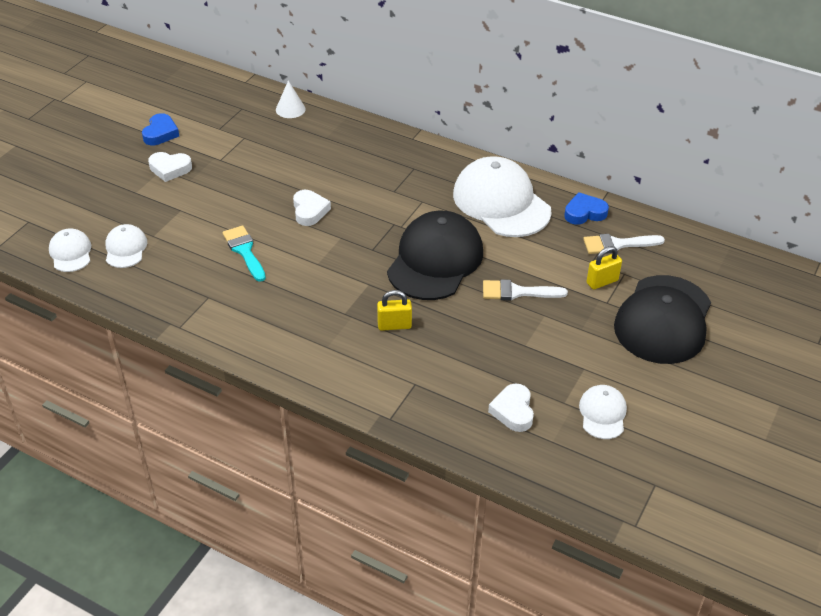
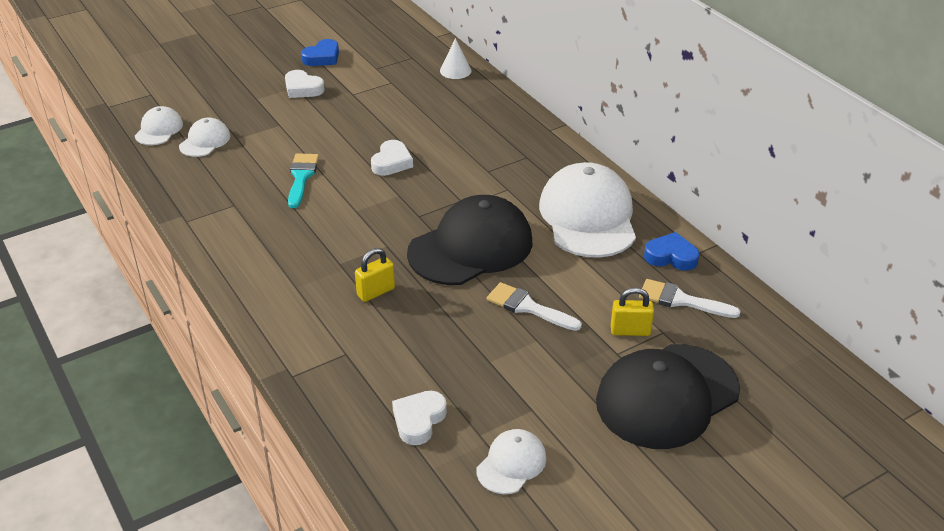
camera: 30 degrees right, 5 degrees down
yellow padlock [377,290,412,331] -> yellow padlock turned 60 degrees counterclockwise [355,248,395,302]

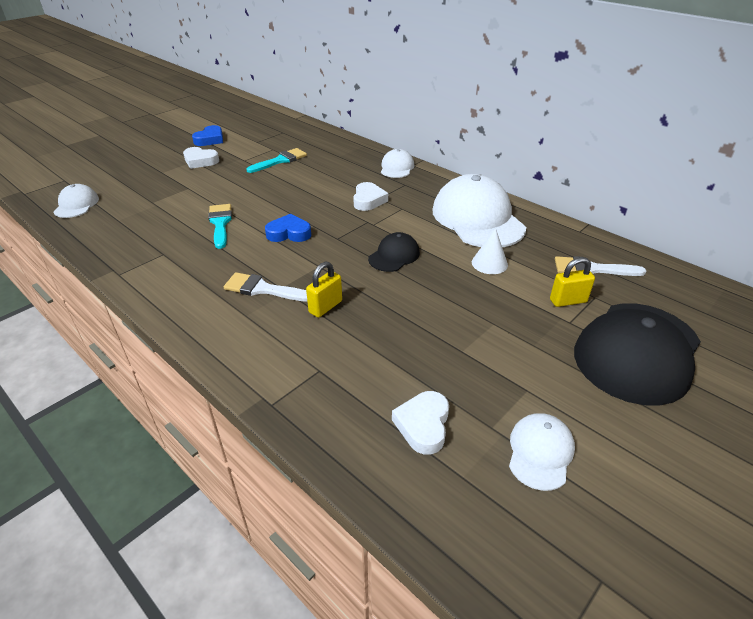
camera: 15 degrees left, 0 degrees up
white cap [179,118,230,157] -> white cap moved to [381,149,414,178]
white heart [371,140,413,176] -> white heart moved to [353,182,388,211]
black cap [407,195,533,285] -> black cap [368,232,420,272], size x0.49
white cone [440,38,472,79] -> white cone moved to [472,228,508,274]
white brush [487,282,582,331] -> white brush moved to [224,272,307,302]
blue heart [644,232,699,271] -> blue heart moved to [265,214,311,242]
none -> turquoise brush [247,148,307,173]

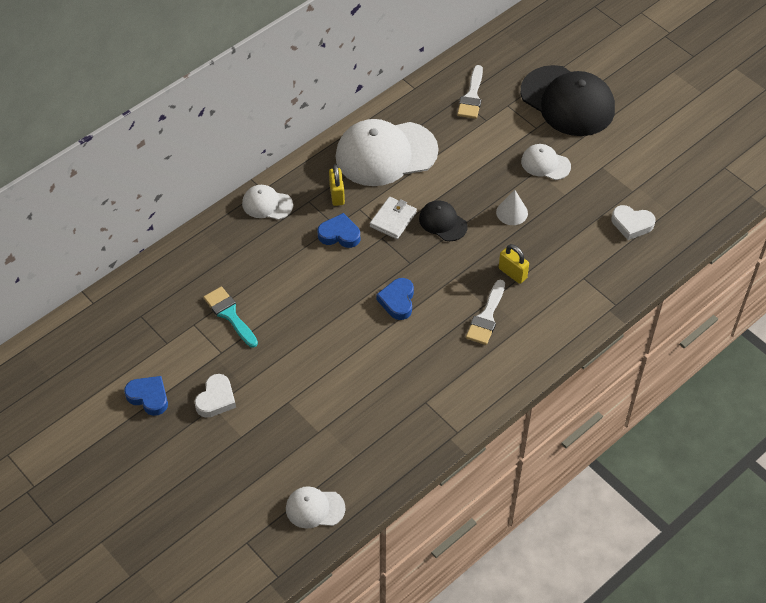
camera: 85 degrees left, 15 degrees up
turquoise brush [208,204,232,249] -> none
white heart [353,182,388,211] -> blue heart [318,213,360,248]
white cone [472,228,508,274] -> white cone moved to [496,190,528,225]
white cap [509,413,575,491] -> white cap moved to [521,144,571,180]
yellow padlock [550,257,595,307] -> yellow padlock moved to [329,164,345,206]
none -> white wallet [370,197,417,239]

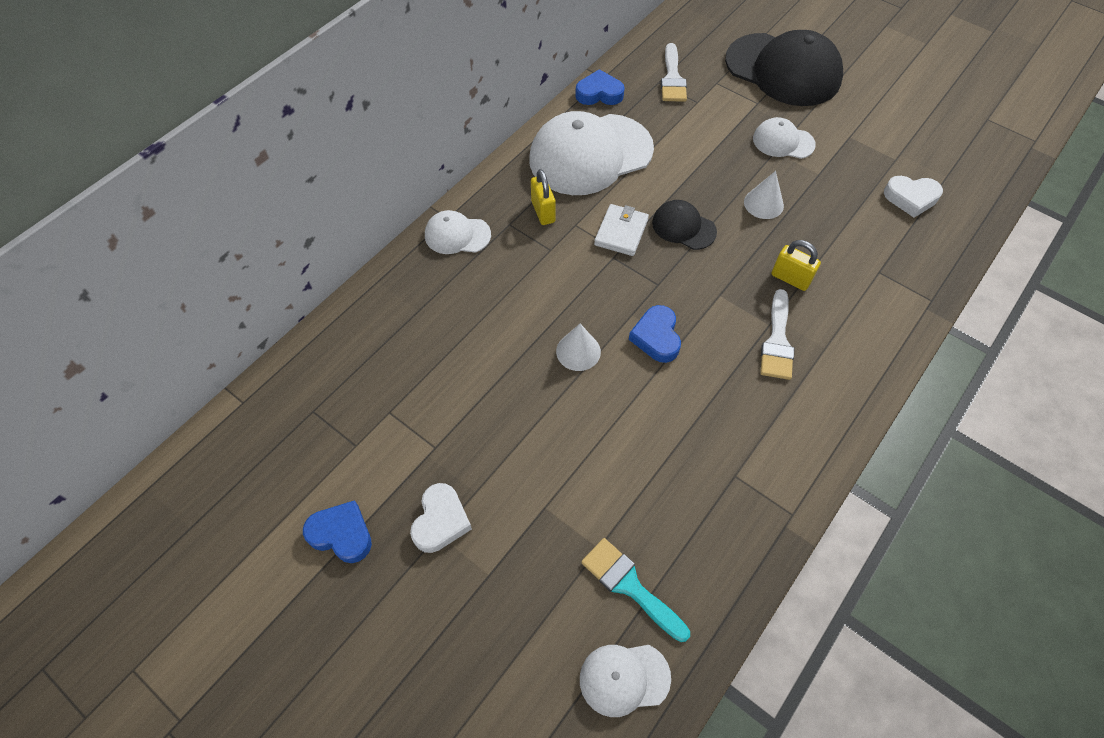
camera: 10 degrees left, 5 degrees up
turquoise brush [203,287,258,348] -> turquoise brush moved to [581,538,690,642]
blue heart [318,213,360,248] -> blue heart moved to [575,69,625,105]
none -> white cone [556,324,601,371]

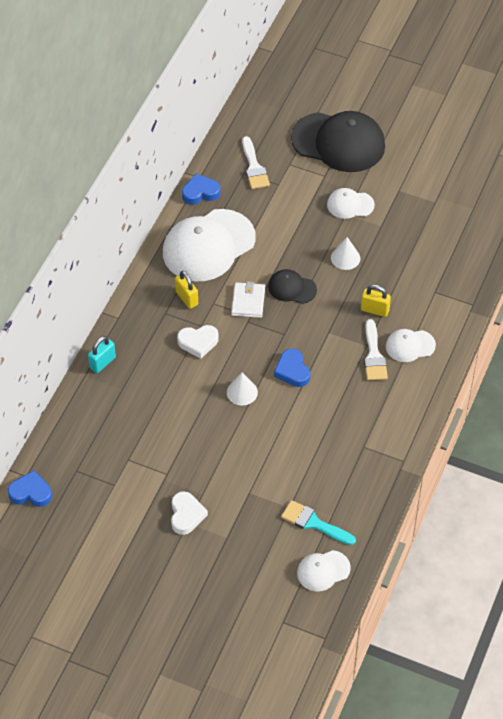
camera: 15 degrees left, 5 degrees down
blue heart [303,500,372,563] -> blue heart moved to [8,470,52,507]
white cap [425,210,491,254] -> white cap moved to [386,329,436,362]
white heart [884,176,943,218] -> white heart moved to [177,325,219,359]
none -> turquoise padlock [88,336,116,373]

